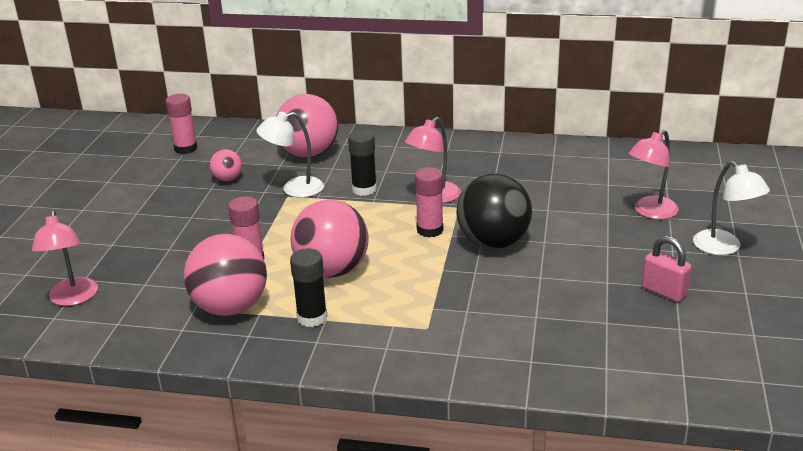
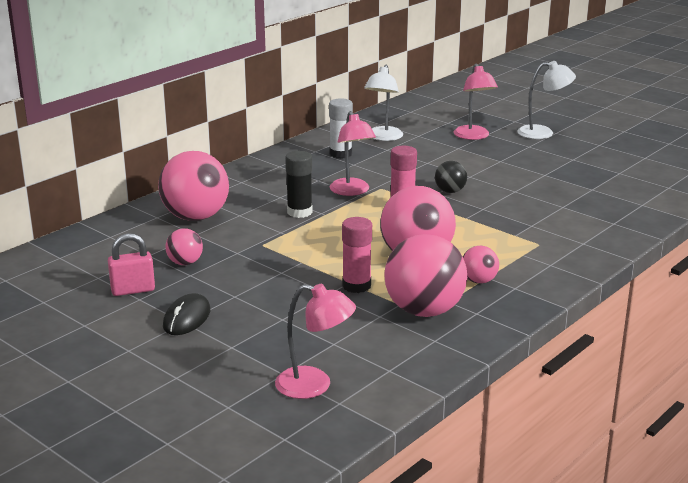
camera: 60 degrees left, 5 degrees down
pink glue stick [166,94,197,154] -> none
white lamp [256,112,324,198] -> white lamp moved to [364,65,403,141]
black glue stick [290,248,327,327] -> pink ball [463,246,499,284]
black ball [457,174,532,249] -> black ball [435,161,467,193], size x0.49
pink padlock [642,236,692,302] -> pink padlock moved to [108,233,155,296]
none -> black mouse [163,293,211,335]
none -> white glue stick [329,98,353,158]

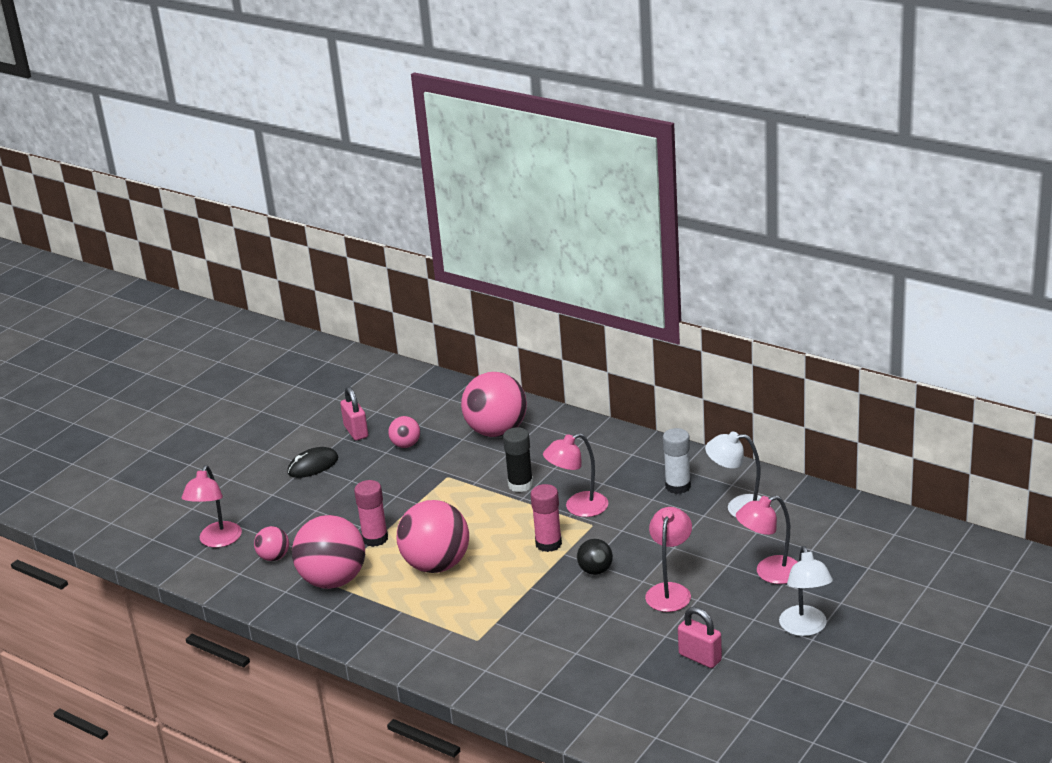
camera: 85 degrees right, 5 degrees up
black mouse [163,293,211,335] -> black mouse turned 45 degrees counterclockwise [287,447,338,478]
pink ball [463,246,499,284] -> pink ball moved to [254,526,289,561]
none -> pink lamp [645,507,692,612]
none -> pink padlock [678,607,722,668]

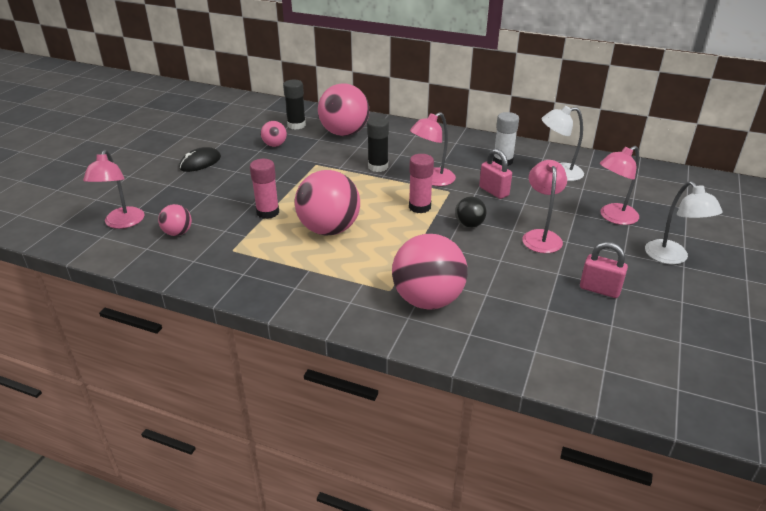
camera: 15 degrees left, 5 degrees up
pink ball [292,515,365,589] -> pink ball moved to [392,234,468,309]
pink padlock [340,387,368,441] -> pink padlock moved to [479,149,512,199]
none -> black glue stick [283,80,306,130]

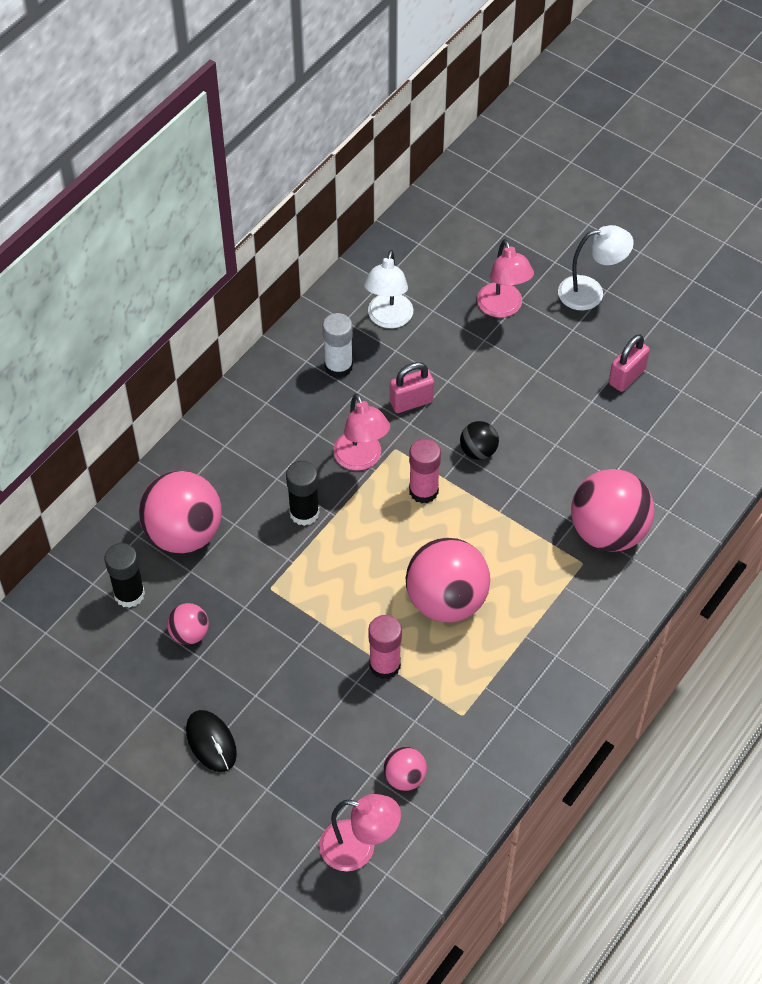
camera: 75 degrees left, 20 degrees up
pink lamp [522,160,567,253] -> none

